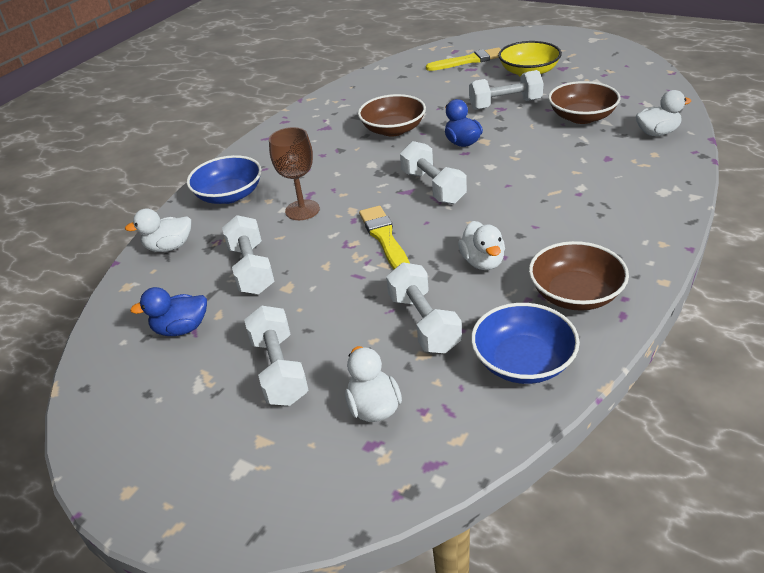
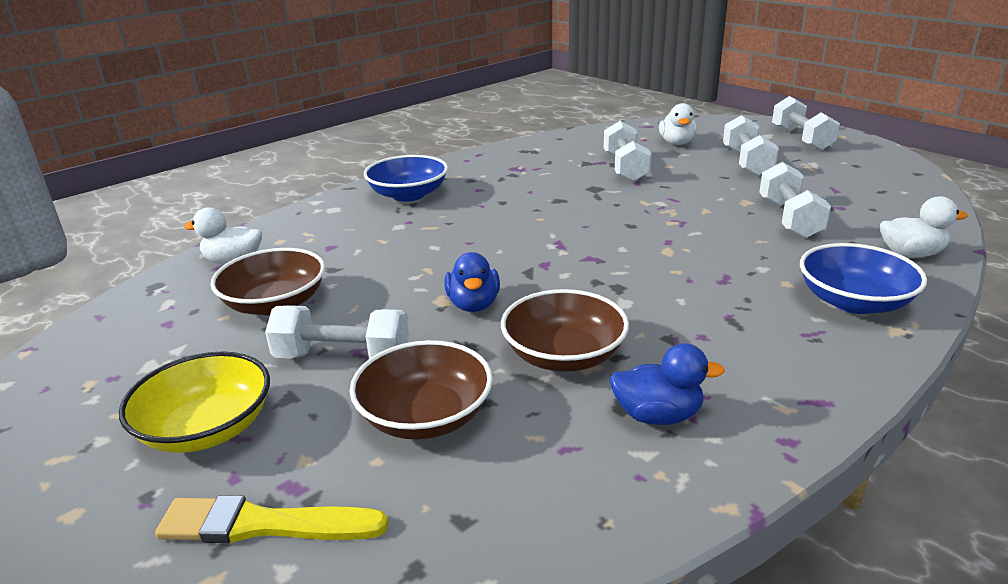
camera: 165 degrees left, 10 degrees down
blue duck [130,287,207,336] -> blue duck moved to [609,343,725,425]
brown goblet [269,127,320,220] -> none
yellow brush [359,206,410,270] -> none
white dumbbell [400,141,467,204] -> white dumbbell moved to [772,96,840,151]
white duck [458,221,505,270] -> none
blue bowl [471,303,580,384] -> blue bowl moved to [364,155,448,202]
brown bowl [529,241,629,311] -> brown bowl moved to [349,340,493,440]

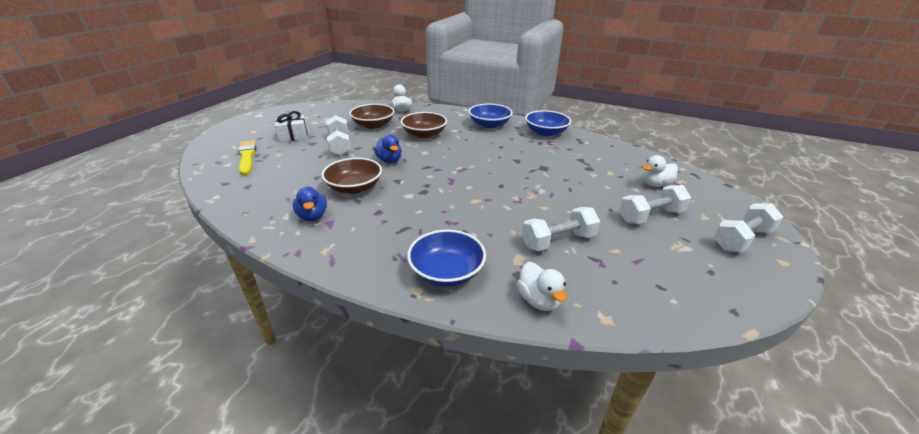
camera: 65 degrees right, 5 degrees up
yellow bowl [119,351,270,453] -> white gift [275,111,307,142]
brown bowl [349,340,493,440] -> brown bowl moved to [401,112,447,138]
blue duck [444,252,500,312] -> blue duck turned 90 degrees counterclockwise [374,134,402,163]
white dumbbell [604,121,652,182] -> none
none -> blue bowl [525,110,571,136]

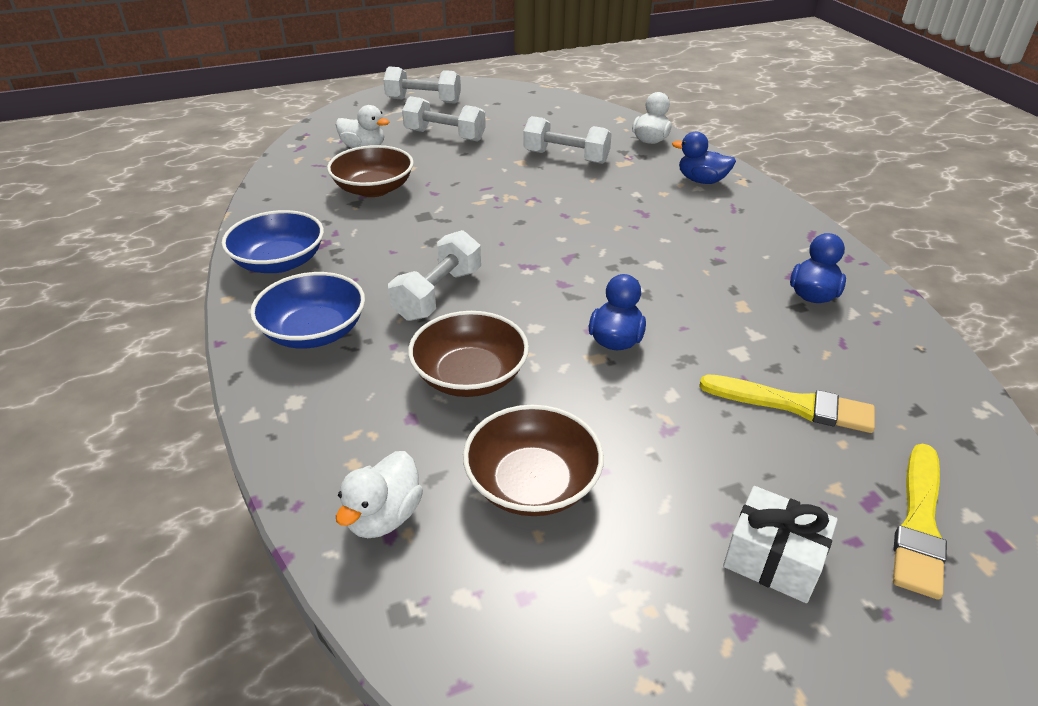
camera: 135 degrees left, 5 degrees up
brown bowl [321,158,382,194] -> brown bowl moved to [327,145,414,197]
white dumbbell [326,115,351,156] -> white dumbbell moved to [388,230,481,321]
blue bowl [407,230,486,287] -> blue duck [672,131,736,184]
none -> yellow brush [699,374,875,433]

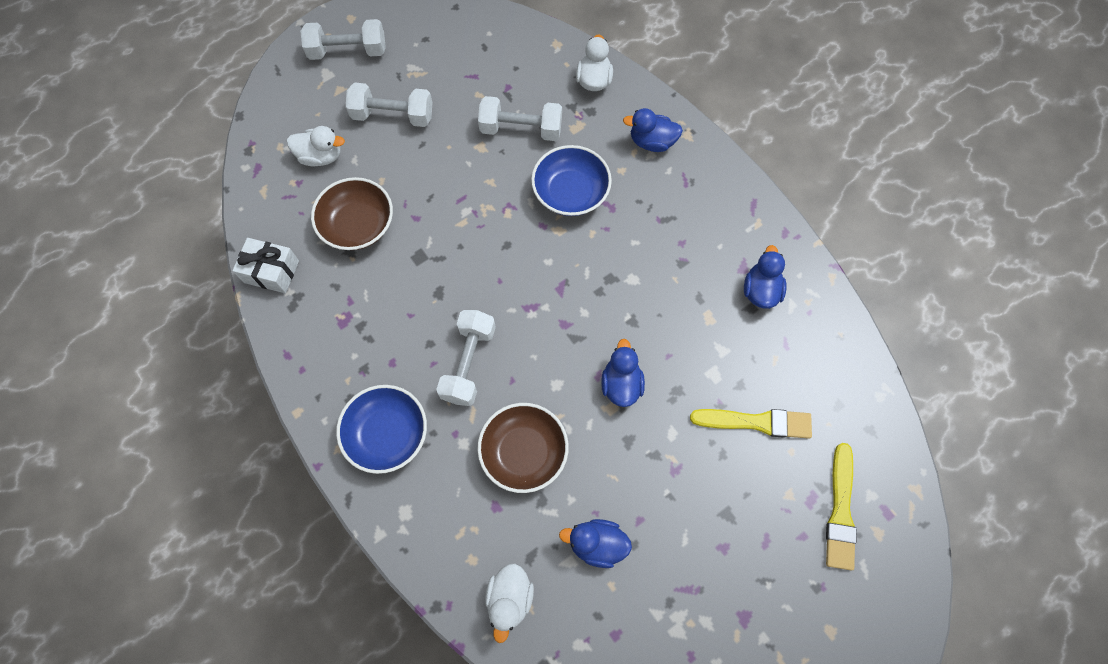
camera: 15 degrees left, 30 degrees up
blue bowl [222,210,324,273] -> blue bowl moved to [531,145,612,216]
brown bowl [463,405,604,516] -> blue duck [559,519,632,568]
white gift [723,486,838,603] -> white gift moved to [232,238,299,293]

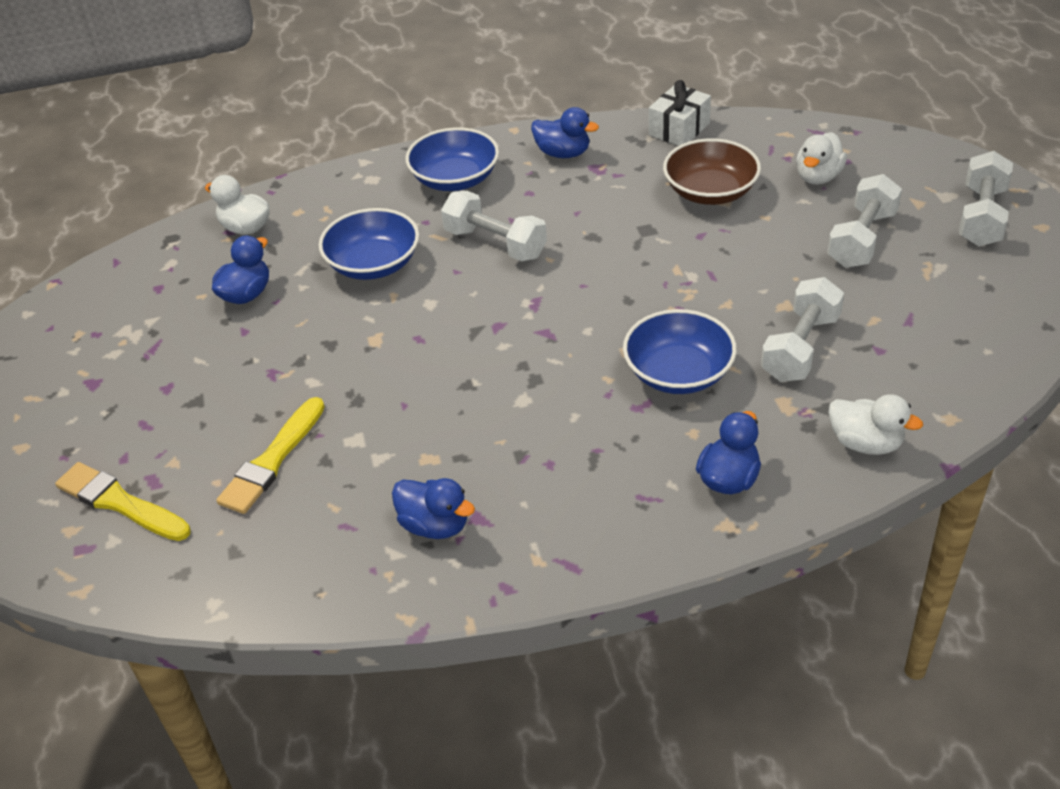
camera: 115 degrees right, 25 degrees down
brown bowl [477,403,569,493] -> blue bowl [319,208,419,280]
blue duck [601,339,645,407] -> blue duck moved to [531,107,599,158]

